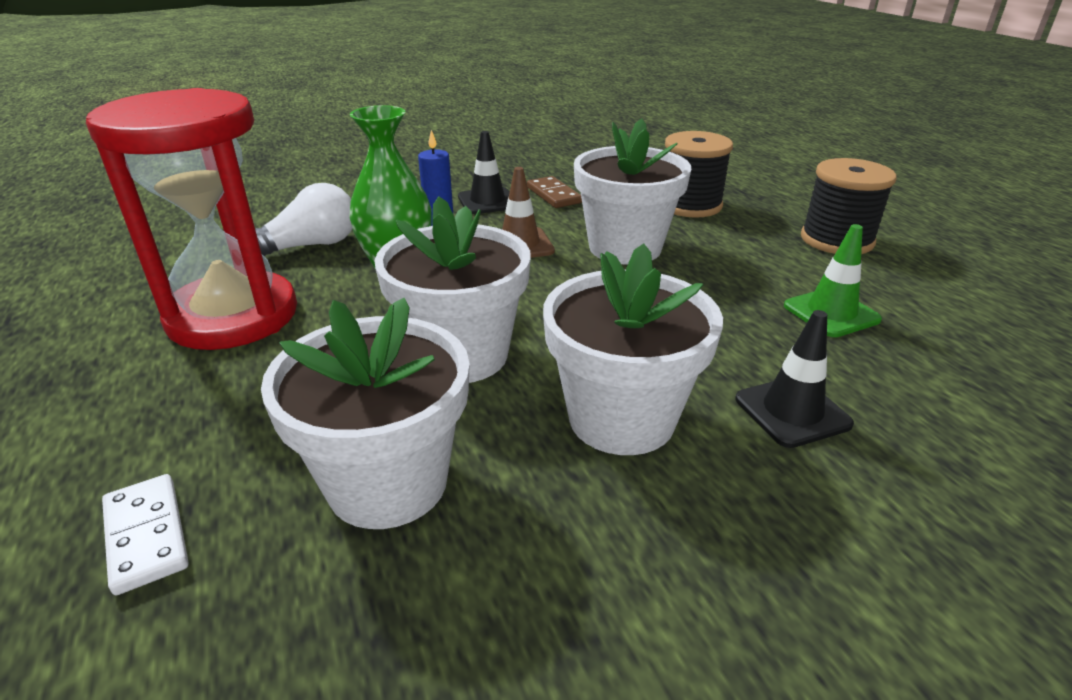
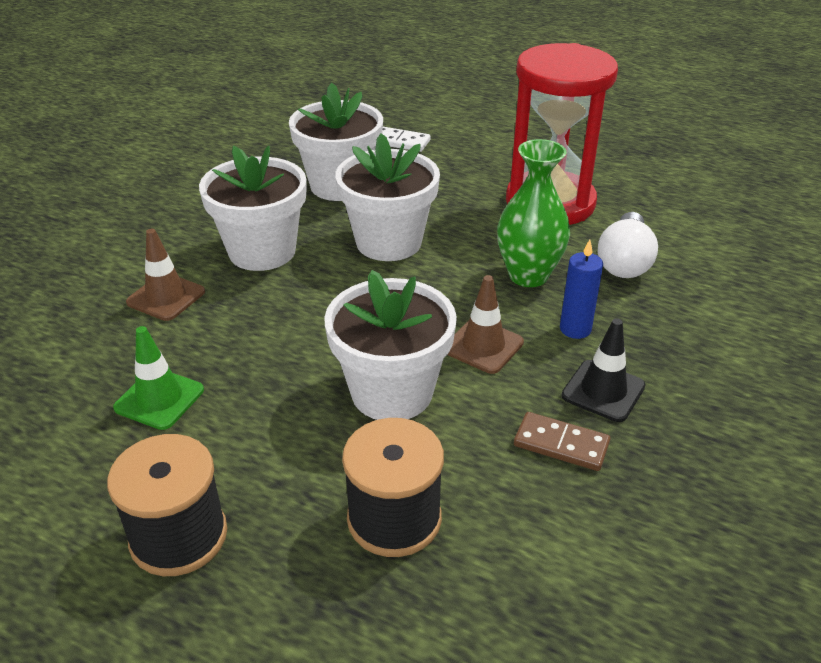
camera: 140 degrees right, 5 degrees up
black traffic cone [735,310,854,448] -> brown traffic cone [126,229,205,321]

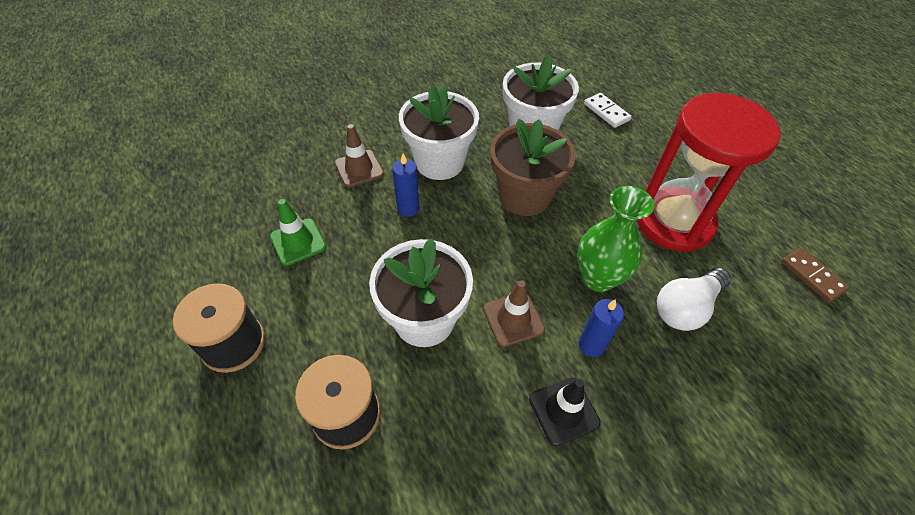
camera: 35 degrees right, 15 degrees up
white flower pot [335,133,440,261] -> brown flower pot [490,119,576,216]
brown domino [514,412,610,471] -> brown domino moved to [781,248,850,303]
none -> blue candle [392,154,420,217]

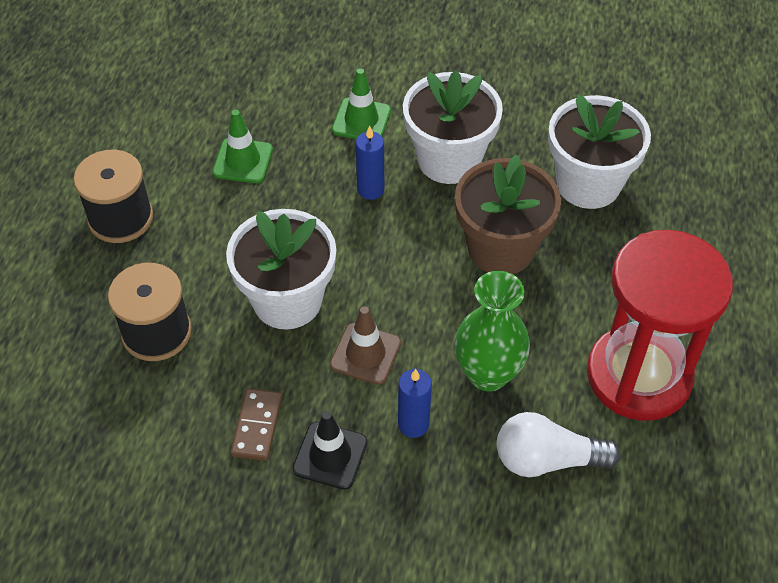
camera: 40 degrees right, 0 degrees up
brown traffic cone [335,124,384,188] -> green traffic cone [332,68,391,139]
white domino [584,93,632,128] -> none
brown domino [781,248,850,303] -> brown domino moved to [231,388,282,461]

